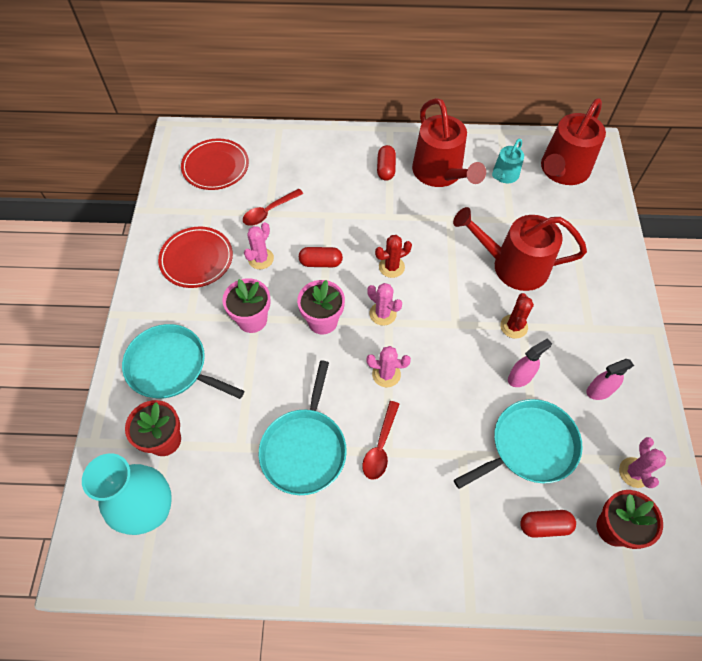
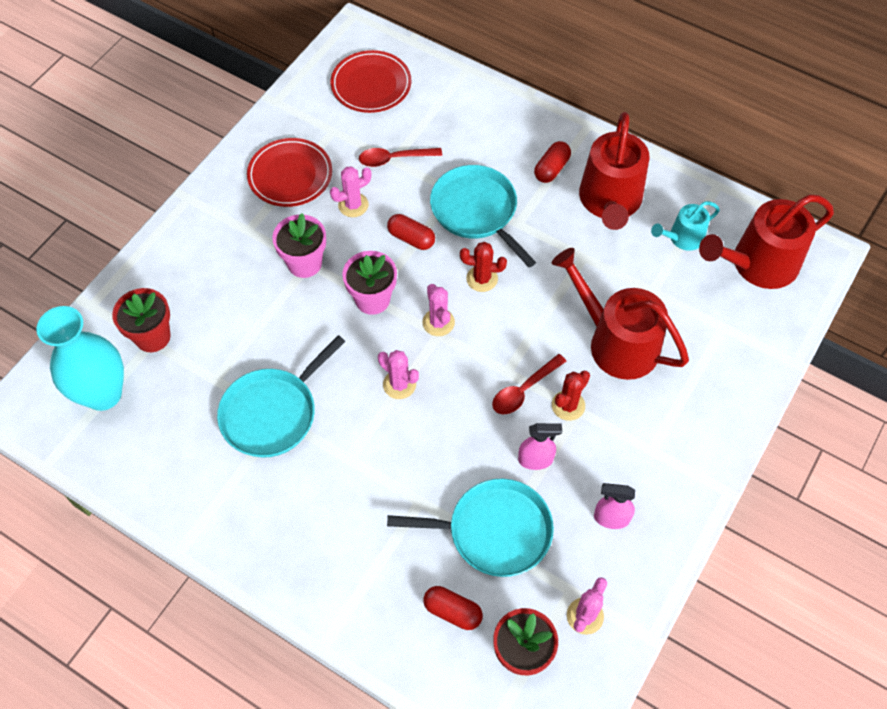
camera: 30 degrees right, 0 degrees up
turquoise pan [122,324,244,399] -> turquoise pan moved to [430,165,536,267]
red spoon [362,401,400,480] -> red spoon moved to [492,354,567,414]

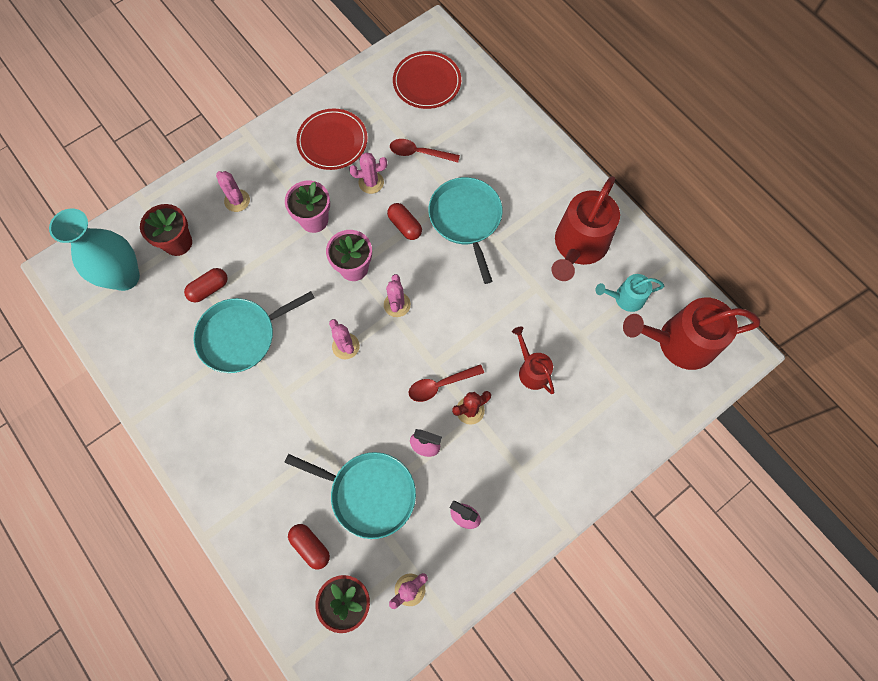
camera: 20 degrees right, 10 degrees up
red cactus [460,242,507,292] -> none
red capsule [534,141,571,183] -> red capsule moved to [184,268,228,302]
red watering can [552,248,689,380] -> red watering can [512,327,554,394], size x0.53
none -> pink cactus [216,171,250,212]

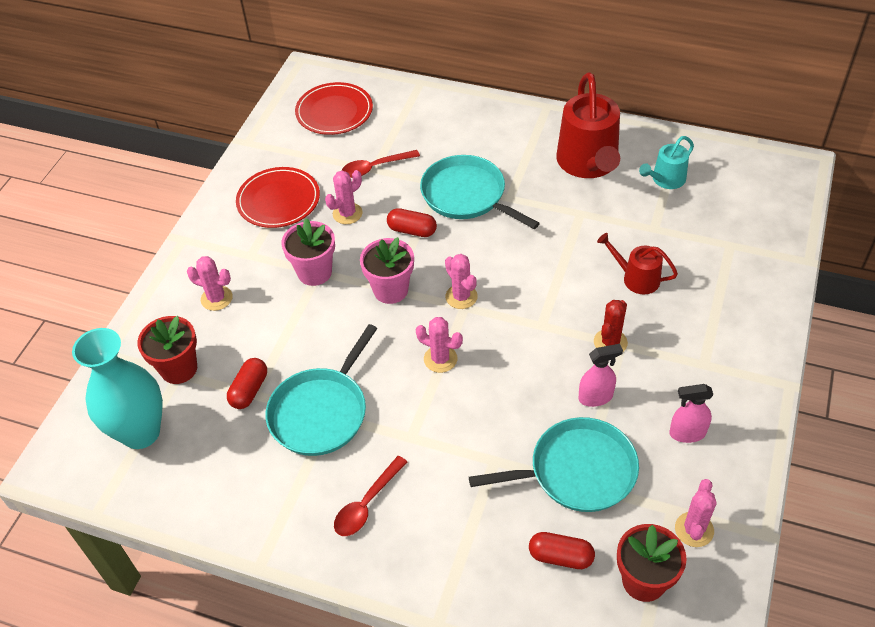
camera: 30 degrees left, 20 degrees down
red spoon [408,364,484,402] -> red spoon moved to [334,456,407,536]
red watering can [623,297,760,370] -> none

